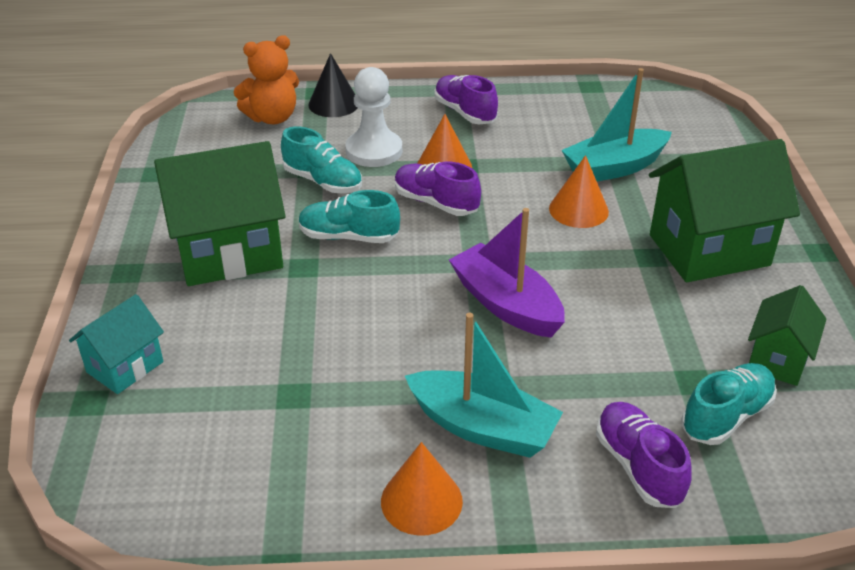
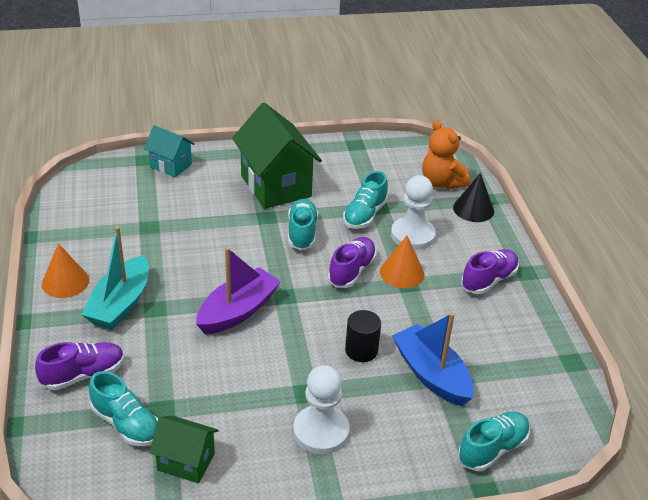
camera: 80 degrees right, 0 degrees up
orange cone [549,155,609,228] -> black cylinder [345,310,381,362]
turquoise boat [561,68,672,181] -> blue boat [392,312,474,406]
green house [649,139,800,282] -> white pawn [293,365,349,454]
none -> turquoise shoe [458,411,530,471]

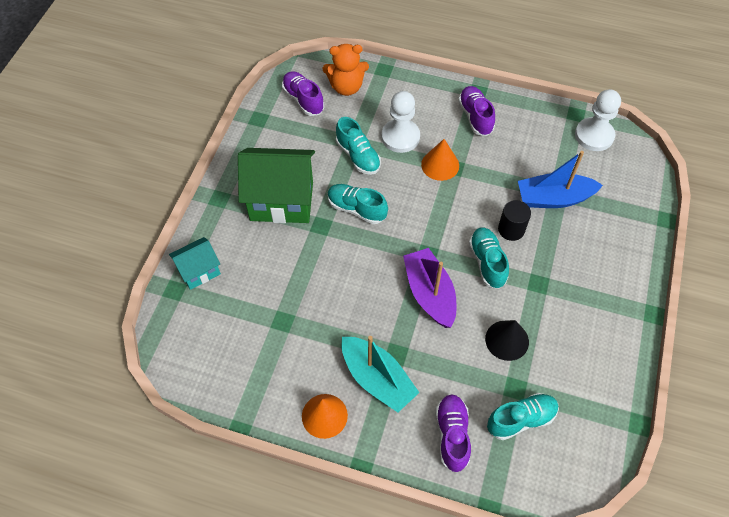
camera: 60 degrees left, 20 degrees up
green house [149,415,219,483] -> none
white pawn [293,365,349,454] -> white pawn moved to [575,89,621,151]
purple shoe [328,237,377,288] -> purple shoe moved to [282,71,324,116]
black cone [453,173,494,222] -> black cone moved to [485,320,529,361]
turquoise shoe [458,411,530,471] -> turquoise shoe moved to [469,227,509,289]

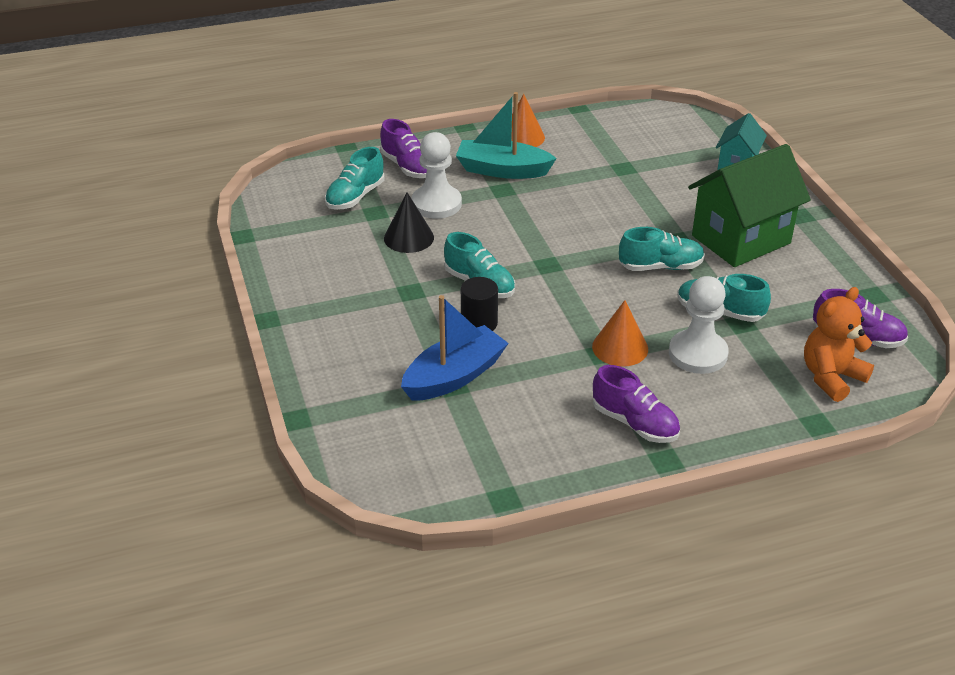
camera: 145 degrees right, 20 degrees down
purple boat [403,248,456,328] -> none
white pawn [575,89,621,151] -> white pawn moved to [412,132,462,219]

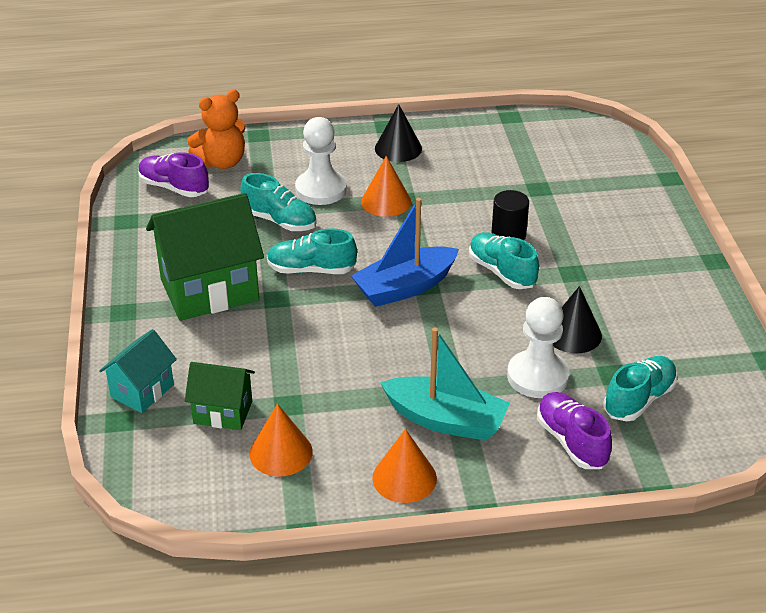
camera: 170 degrees left, 0 degrees up
blue boat [401,295,509,401] -> blue boat moved to [351,198,459,307]
purple shoe [593,365,680,443] -> black cone [375,104,422,162]
none -> green house [185,362,255,430]
none -> orange cone [249,404,313,477]

